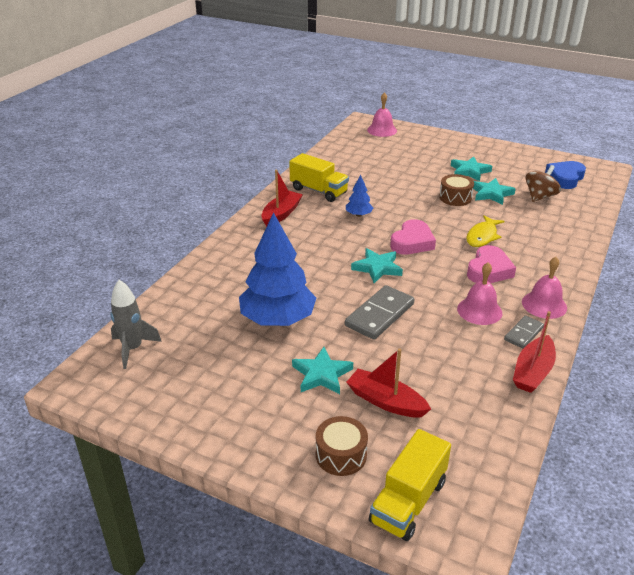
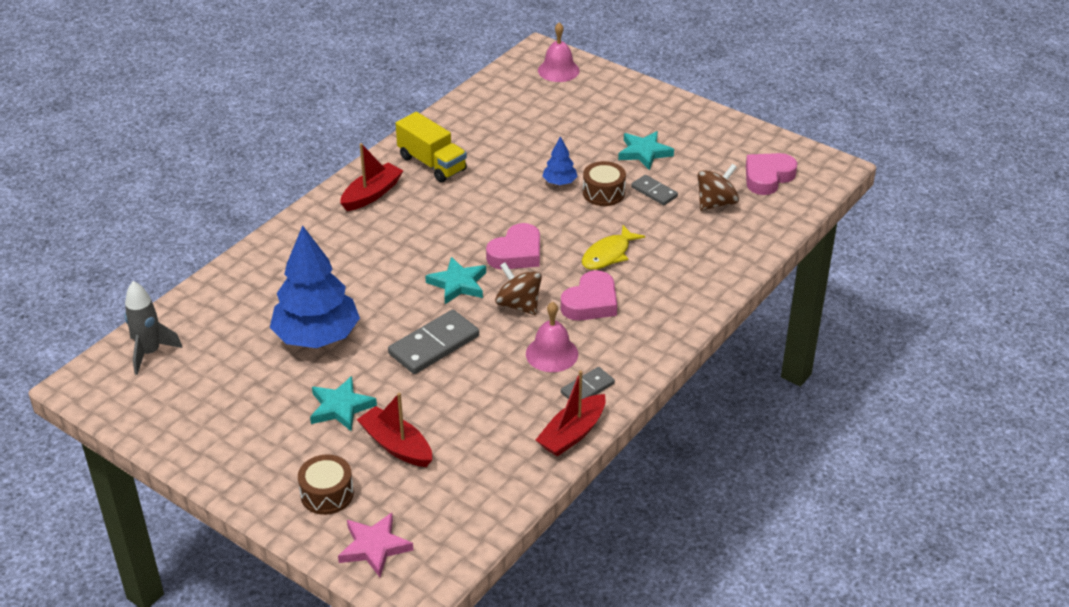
camera: 10 degrees right, 5 degrees up
blue tree [346,175,373,217] -> blue tree moved to [542,136,578,185]
yellow truck [369,429,451,541] -> pink star [338,513,413,577]
turquoise star [473,178,516,205] -> grey domino [631,175,678,205]
pink bell [522,257,567,319] -> none
blue heart [545,161,586,189] -> pink heart [746,153,797,195]
none -> brown spinning top [495,262,542,315]

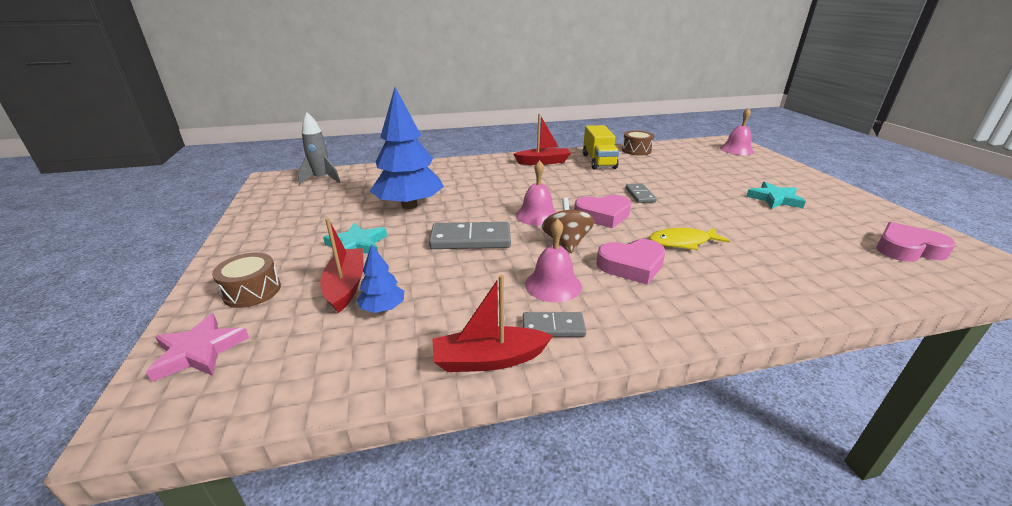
camera: 40 degrees right, 10 degrees down
turquoise star [425,257,486,304] -> pink bell [516,160,557,226]
blue tree [542,136,578,185] -> blue tree moved to [357,244,404,313]
brown drum [583,161,626,206] -> brown drum moved to [622,130,654,155]
grey domino [631,175,678,205] -> grey domino moved to [625,183,657,203]
brown spinning top [697,164,739,211] -> none

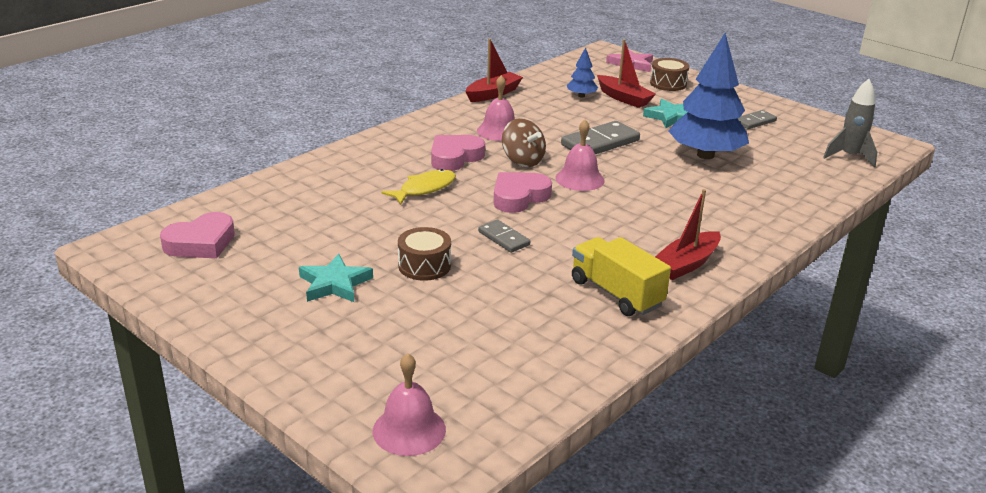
camera: 145 degrees right, 0 degrees up
grey domino [523,312,586,337] -> grey domino moved to [737,110,777,129]
brown drum [622,130,654,155] -> brown drum moved to [398,227,451,281]

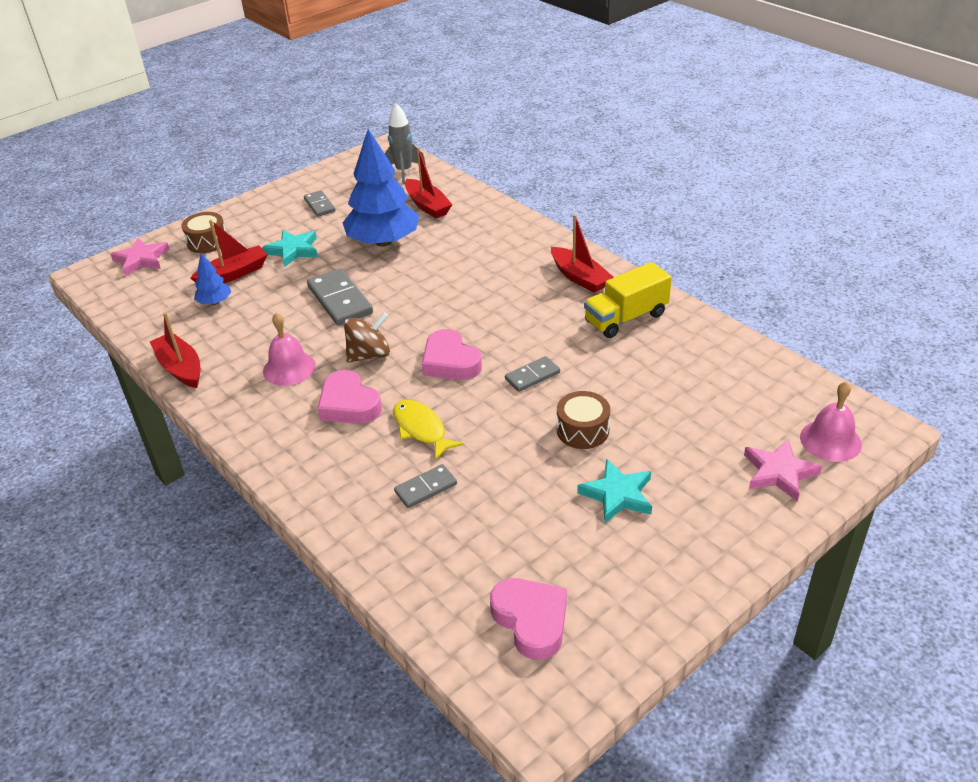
camera: 80 degrees left, 10 degrees up
pink bell [555,120,605,191] -> none
none -> grey domino [394,464,457,508]
none -> red boat [405,147,453,218]
none -> pink star [744,438,822,502]

